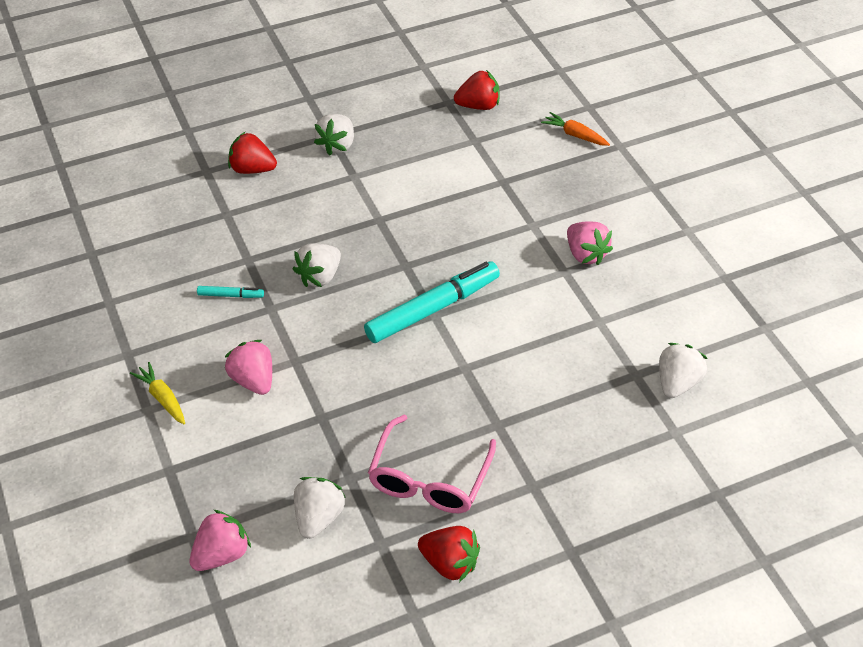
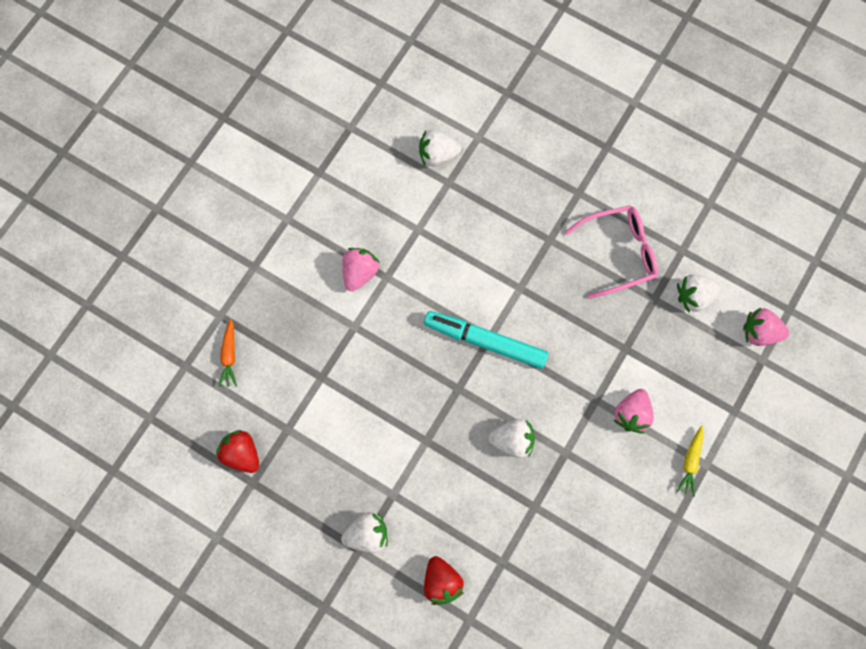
camera: 125 degrees left, 25 degrees up
turquoise marker [197,286,264,298] -> none
red strawberry [418,526,480,582] -> none

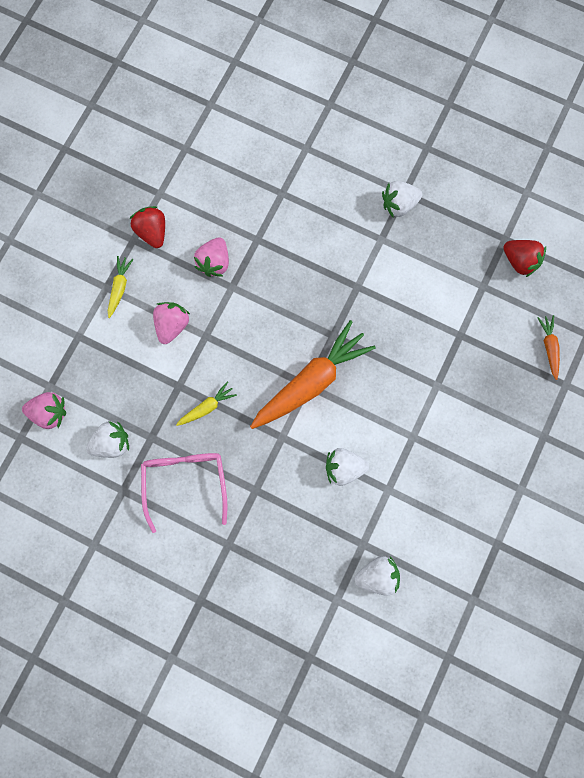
camera: 175 degrees right, 5 degrees up
pink strawberry [342,248,380,291] -> pink strawberry moved to [194,237,229,277]
turquoise marker [424,311,548,369] -> orange carrot [250,320,376,429]
red strawberry [424,556,464,605] -> red strawberry moved to [130,206,165,248]
white strawberry [489,419,535,458] -> white strawberry moved to [326,448,369,486]
pink glasses [565,205,658,299] -> pink glasses turned 105 degrees clockwise [141,453,228,533]
none -> yellow carrot [176,381,237,426]

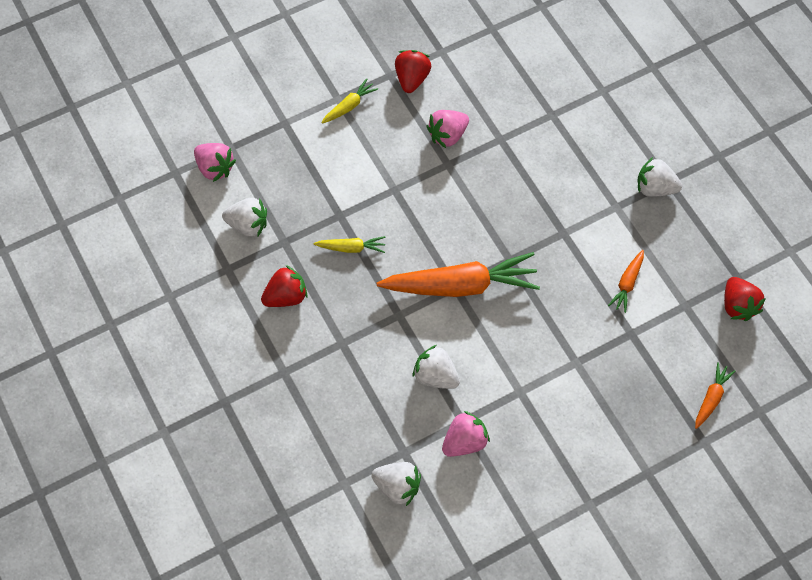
camera: 35 degrees right, 15 degrees down
pink glasses [141,453,228,533] -> red strawberry [261,265,308,307]
pink strawberry [153,302,190,344] -> pink strawberry moved to [442,411,490,457]
none -> orange carrot [608,250,644,313]

